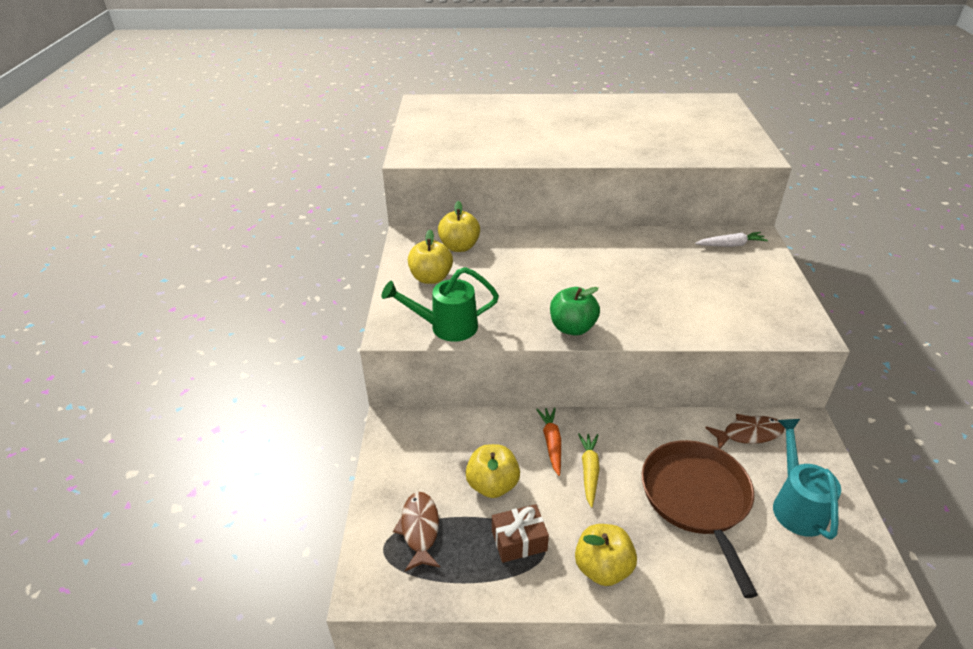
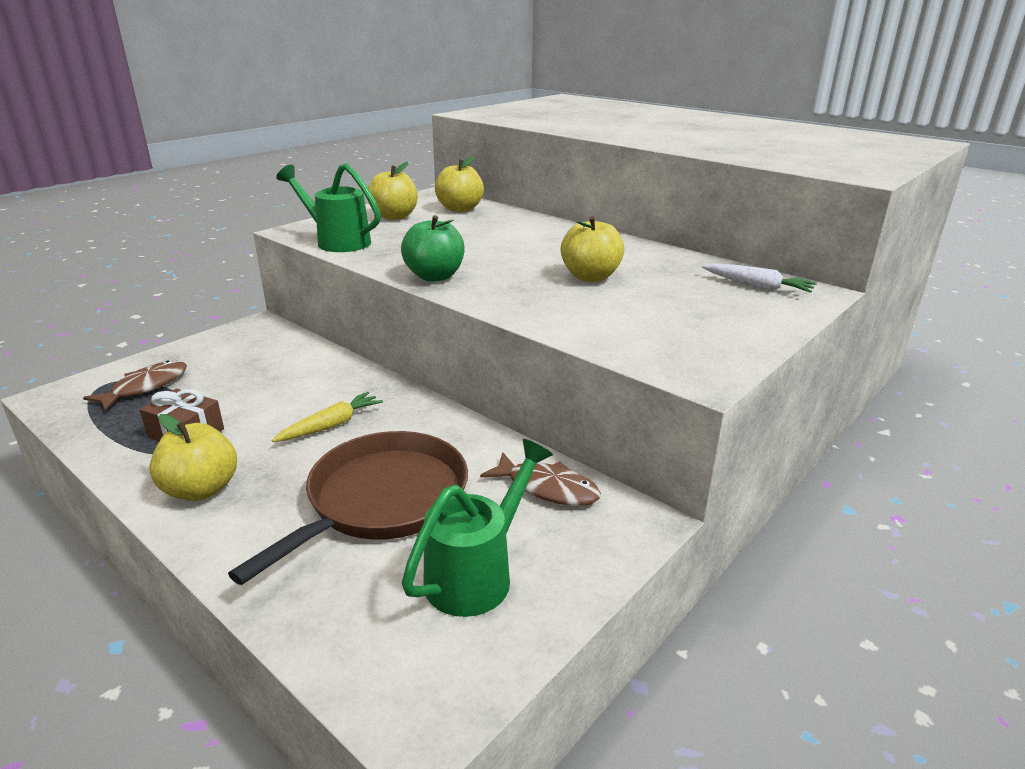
camera: 40 degrees right, 10 degrees down
yellow apple [465,444,520,498] -> yellow apple moved to [561,216,624,282]
orange carrot [536,407,561,476] -> none
turquoise watering can [773,419,841,540] -> green watering can [402,439,553,617]

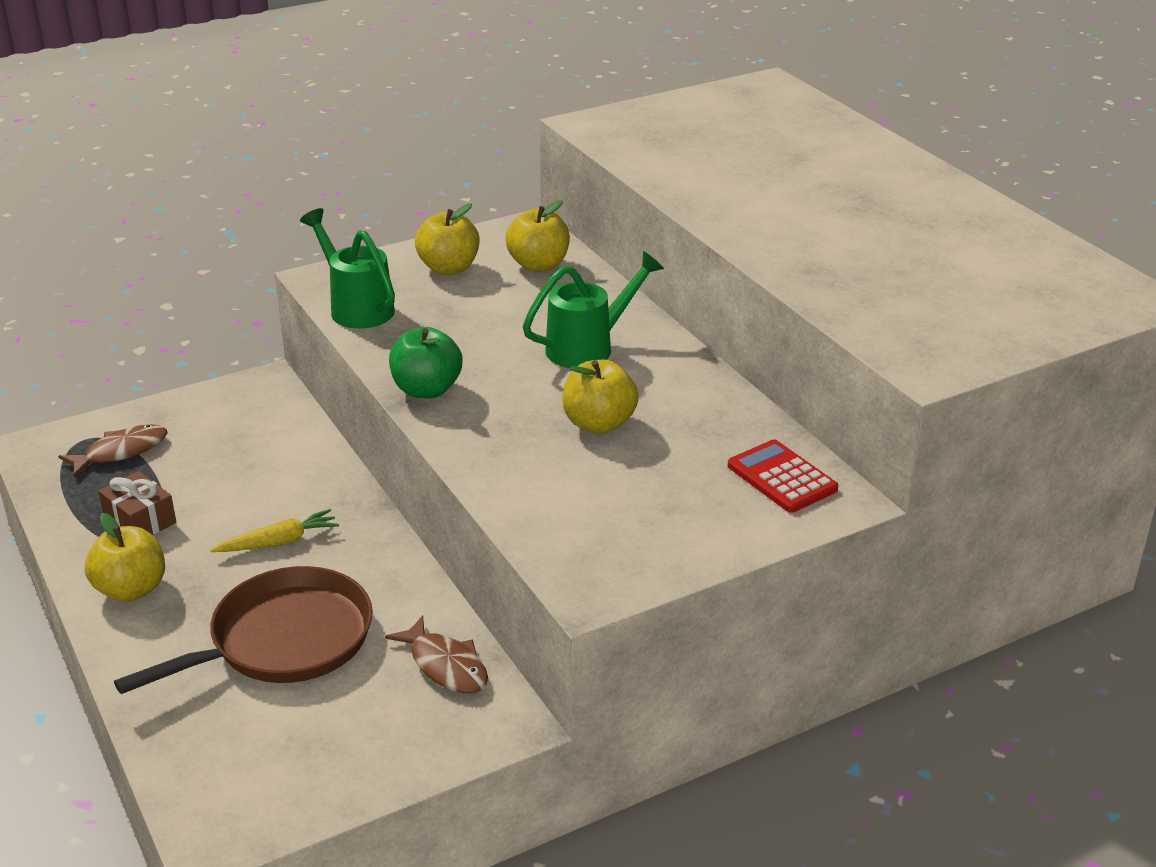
camera: 20 degrees right, 5 degrees up
green watering can [402,439,553,617] -> green watering can moved to [523,251,664,368]
white carrot [702,264,817,293] -> red calculator [728,439,838,513]

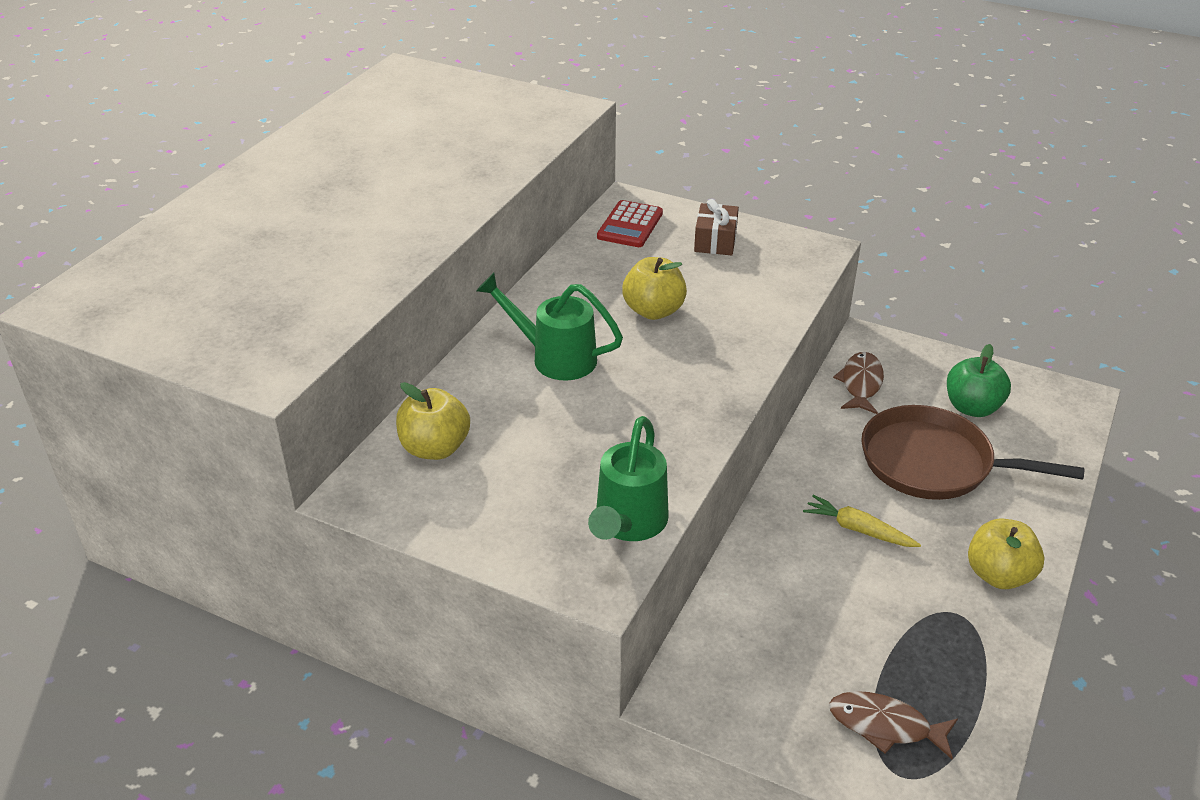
camera: 125 degrees left, 5 degrees up
brown gift [98,471,176,535] -> brown gift moved to [694,199,739,255]
green apple [389,327,462,399] -> green apple moved to [947,344,1011,417]
yellow apple [415,204,479,275] -> none

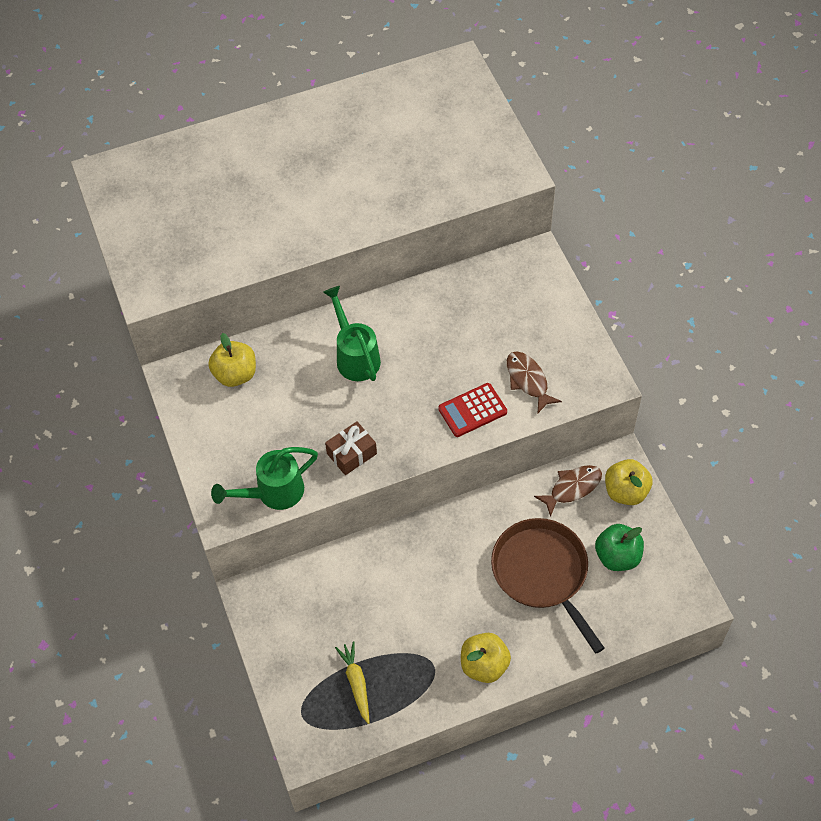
camera: 45 degrees right, 20 degrees up
red calculator [597,200,663,247] -> red calculator moved to [438,383,507,437]
yellow apple [622,257,687,320] -> yellow apple moved to [605,459,653,505]
brown gift [694,199,739,255] -> brown gift moved to [325,421,377,475]
yellow carrot [803,495,921,547] -> yellow carrot moved to [335,641,370,724]
brown fish [829,691,958,759] -> brown fish moved to [507,351,562,413]

